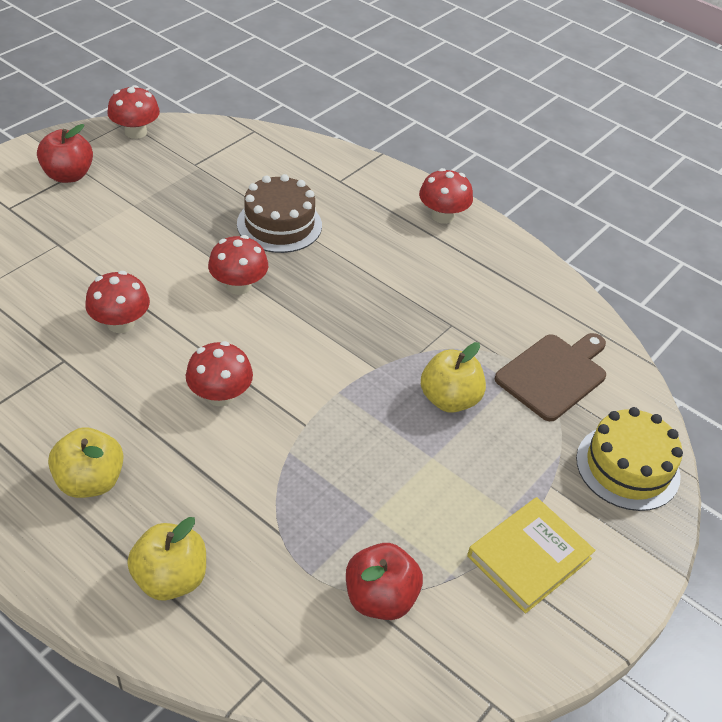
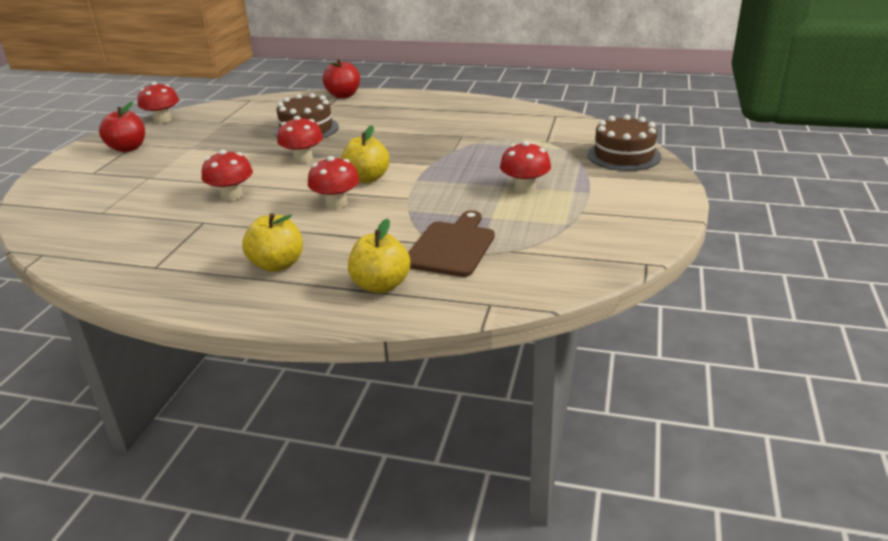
camera: 20 degrees left, 15 degrees down
red apple [346,543,423,620] -> red apple moved to [323,59,360,98]
red mushroom [419,168,473,224] -> red mushroom moved to [500,141,551,193]
yellow apple [421,342,486,413] -> yellow apple moved to [341,126,390,183]
yellow book [467,497,596,614] -> none
brown cutting board [495,333,606,421] -> brown cutting board moved to [408,210,495,277]
yellow cake [576,407,683,511] -> brown cake [587,115,661,171]

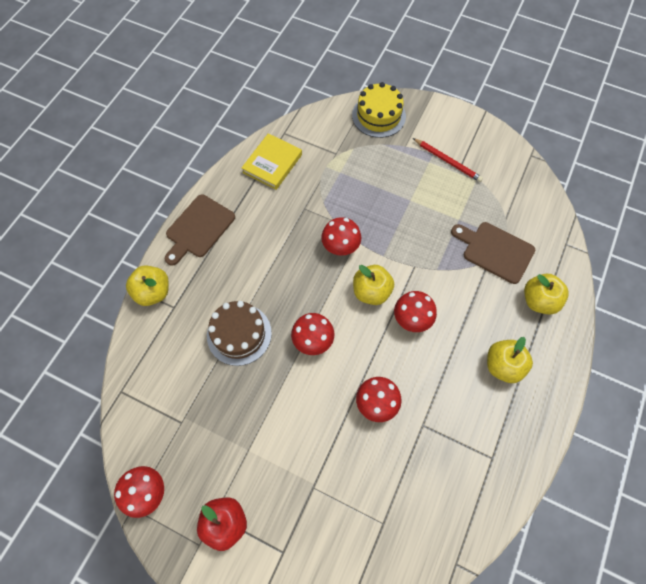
camera: 80 degrees left, 35 degrees up
red apple [323,59,360,98] -> yellow apple [126,265,169,306]
red mushroom [500,141,551,193] -> red mushroom moved to [321,217,361,256]
brown cake [587,115,661,171] -> yellow cake [352,82,406,138]
none -> brown cutting board [165,195,235,266]
none -> yellow book [242,133,302,190]
none -> red pencil [413,138,483,182]

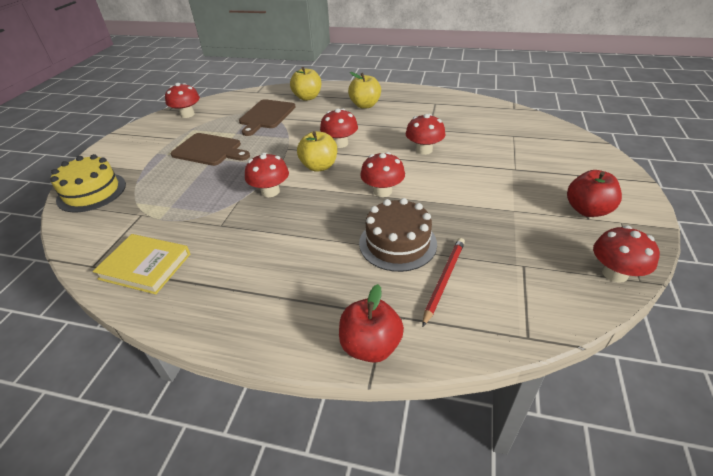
camera: 100 degrees left, 25 degrees down
yellow apple [126,265,169,306] -> red apple [339,284,404,363]
brown cutting board [165,195,235,266] -> brown cutting board moved to [171,133,250,166]
red pencil [413,138,483,182] -> red pencil moved to [422,238,465,327]
none -> red mushroom [165,83,200,118]

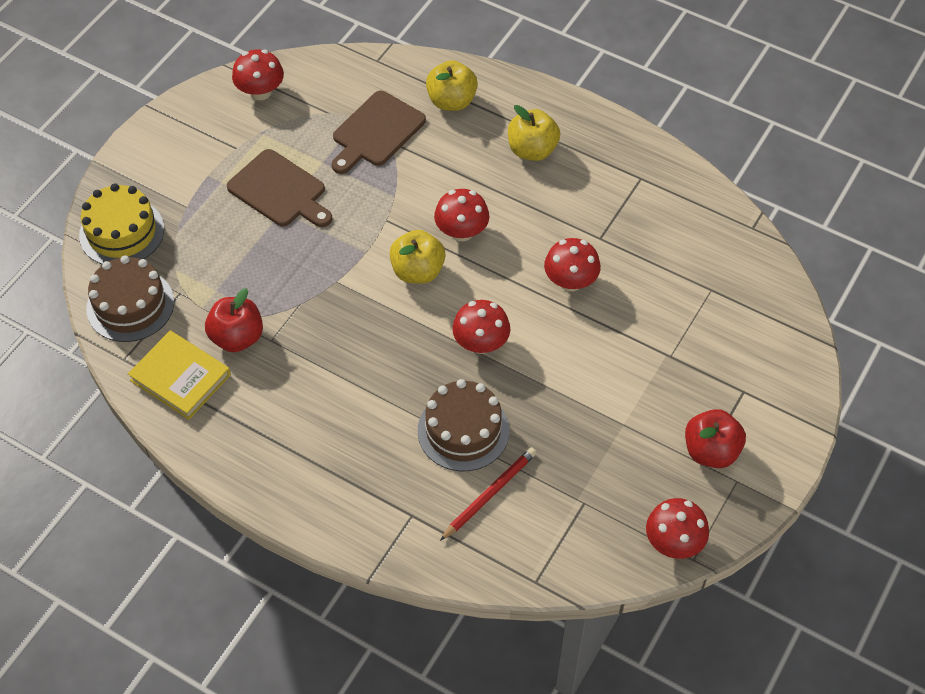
camera: 15 degrees right, 15 degrees up
red mushroom [245,153,289,197] -> none
red apple [339,284,404,363] -> red apple moved to [205,288,263,352]
none -> brown cake [86,255,174,342]

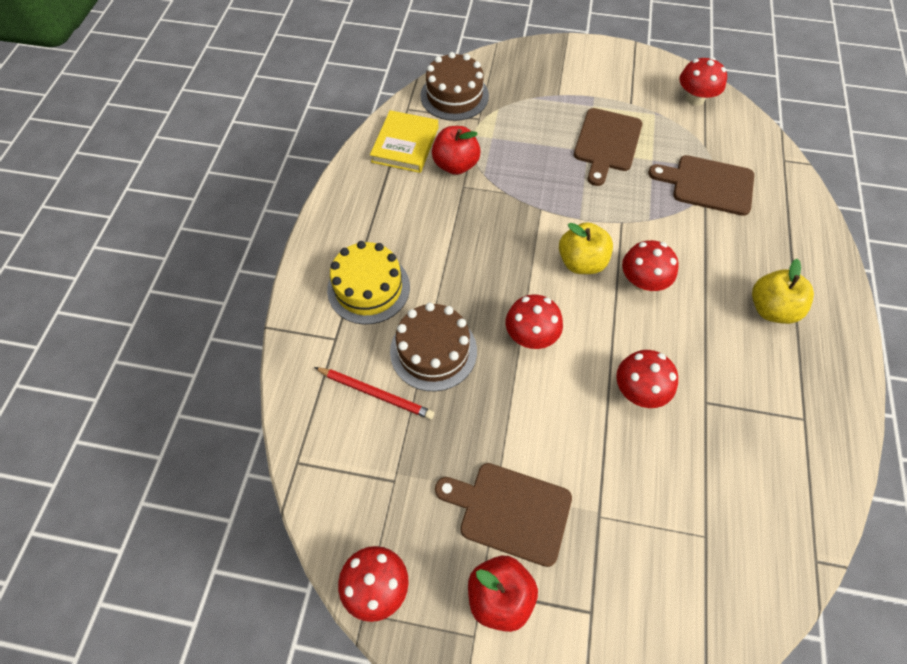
camera: 70 degrees right, 5 degrees up
yellow cake [79,183,164,264] -> yellow cake moved to [327,241,410,324]
yellow apple [426,60,478,111] -> none
none -> brown cutting board [435,463,572,567]

